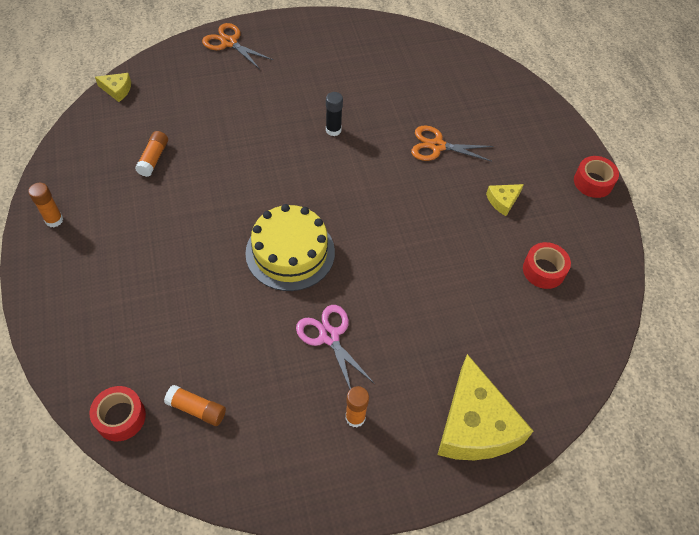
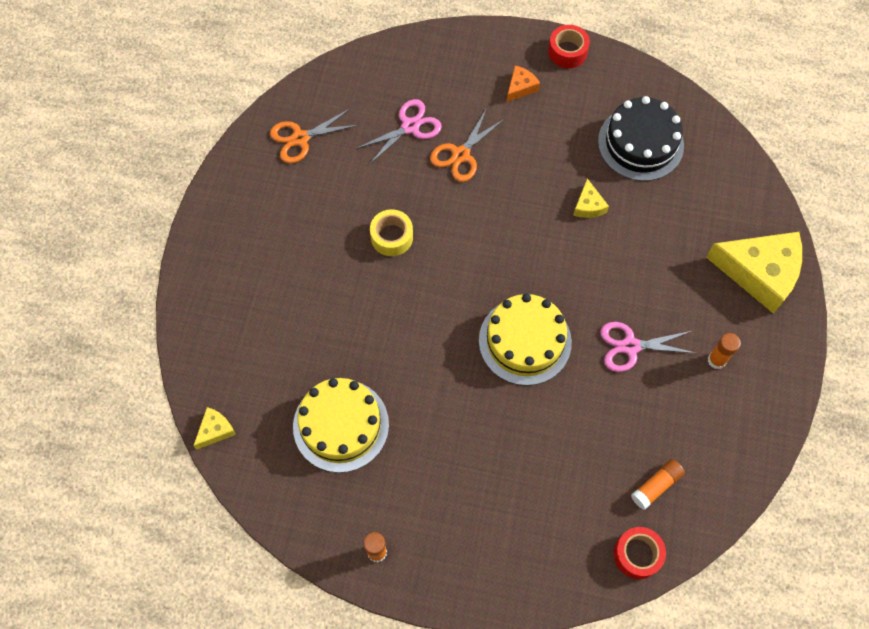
camera: 60 degrees left, 10 degrees up
orange glue stick [135,131,168,177] -> yellow cake [293,378,389,473]
orange scissors [202,23,273,69] -> orange scissors moved to [270,108,359,163]
black glue stick [326,92,343,136] -> yellow tape [370,209,413,256]
yellow cheese [486,184,524,216] -> yellow cheese moved to [573,178,609,218]
red tape [523,242,571,289] -> black cake [598,96,684,181]
none -> pink scissors [356,99,442,165]
none -> orange cheese [507,65,540,102]

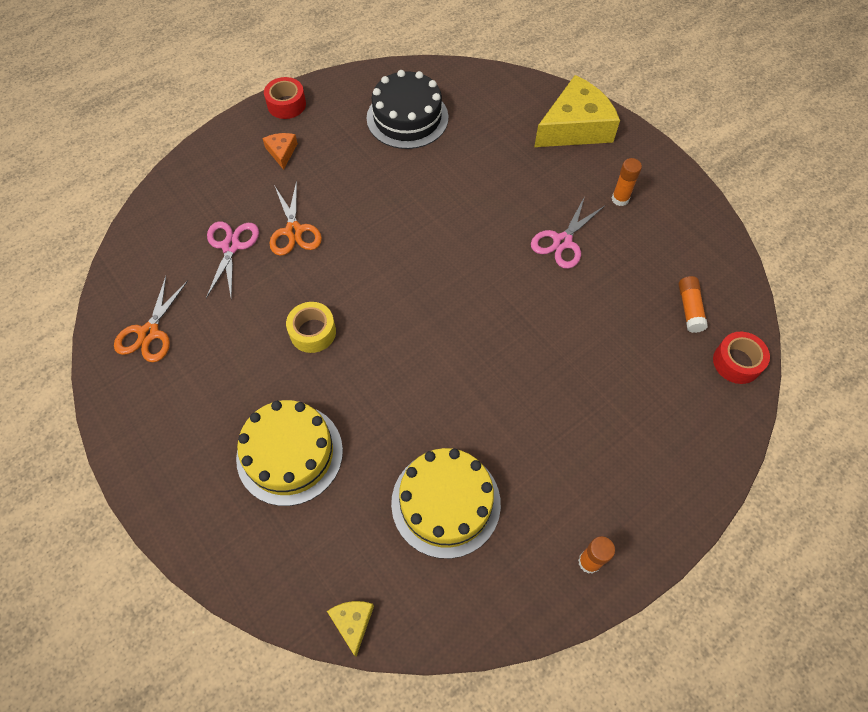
camera: 50 degrees left, 5 degrees down
yellow cake [479,294,572,386] -> yellow cake moved to [236,400,343,506]
yellow cheese [573,178,609,218] -> none

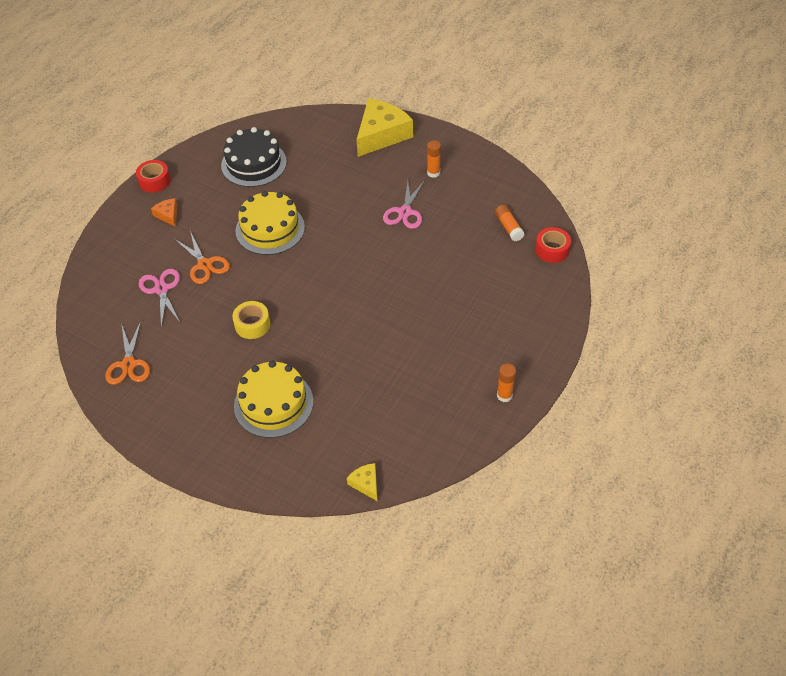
camera: 20 degrees left, 10 degrees down
yellow cake [391,448,501,559] -> yellow cake moved to [236,191,305,255]

